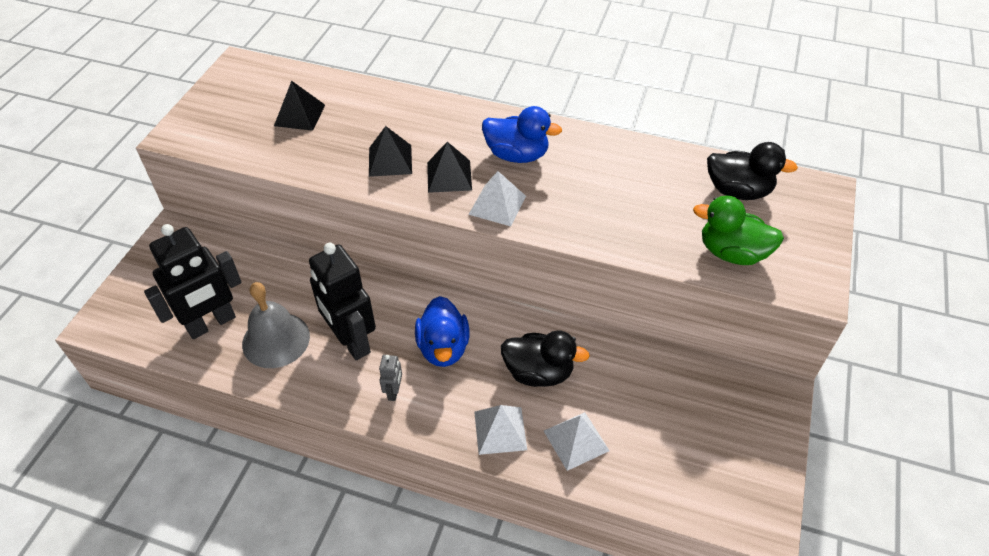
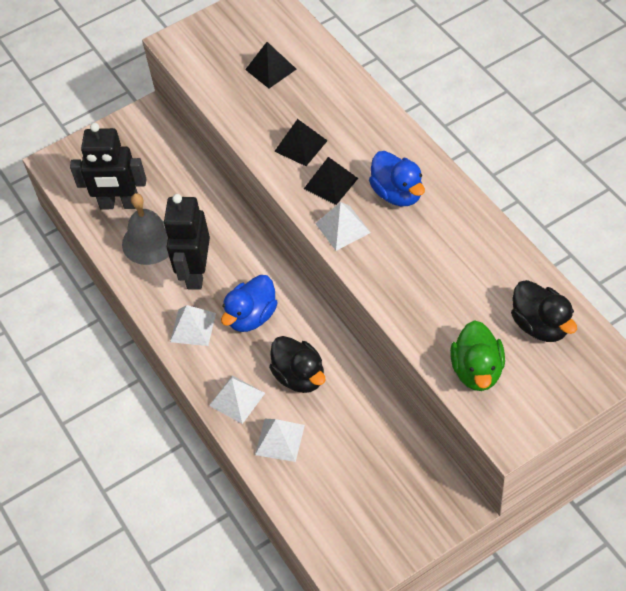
camera: 45 degrees right, 5 degrees up
grey robot [379,355,402,401] -> white pyramid [170,305,216,346]
green duck [693,196,784,265] -> green duck turned 150 degrees counterclockwise [450,320,505,391]

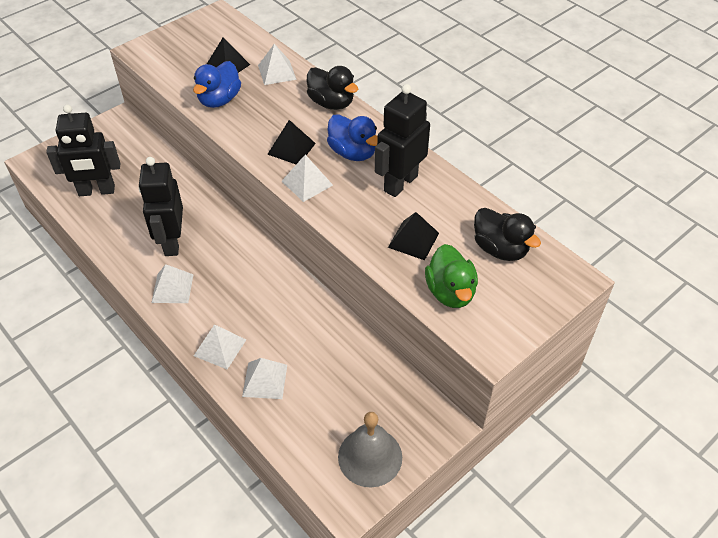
camera: 15 degrees left, 5 degrees down
grey bell [122,193,169,265] -> grey bell moved to [338,412,402,488]
blue duck [221,275,278,332] -> blue duck moved to [193,61,241,108]
black duck [269,336,325,393] -> black duck moved to [307,66,358,110]
black pyramid [274,119,328,166] -> black pyramid moved to [388,212,439,260]
none -> white pyramid [258,44,297,85]
none -> black robot [375,84,430,197]

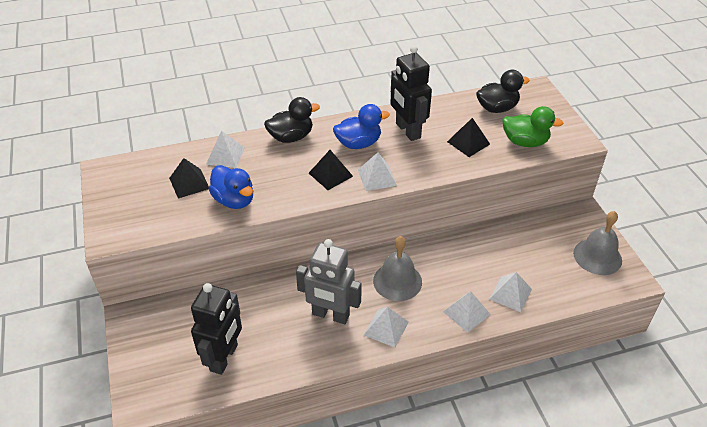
camera: 65 degrees left, 5 degrees down
black robot [139,157,183,256] -> grey robot [296,239,362,324]
none -> grey bell [373,236,422,301]

